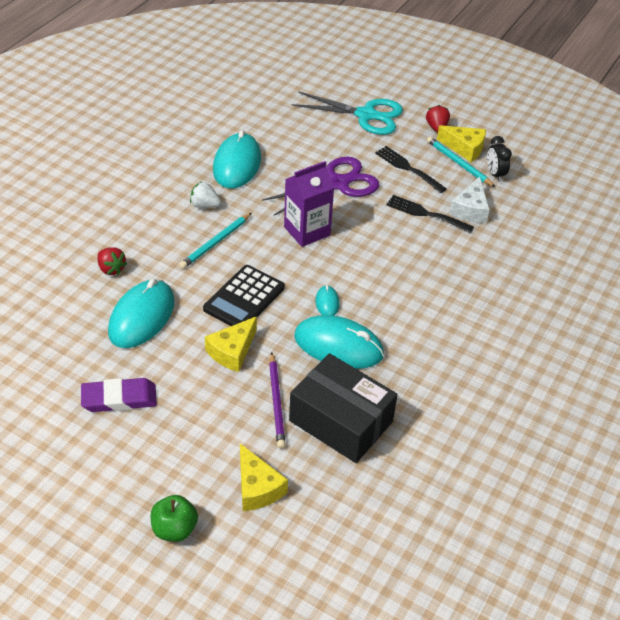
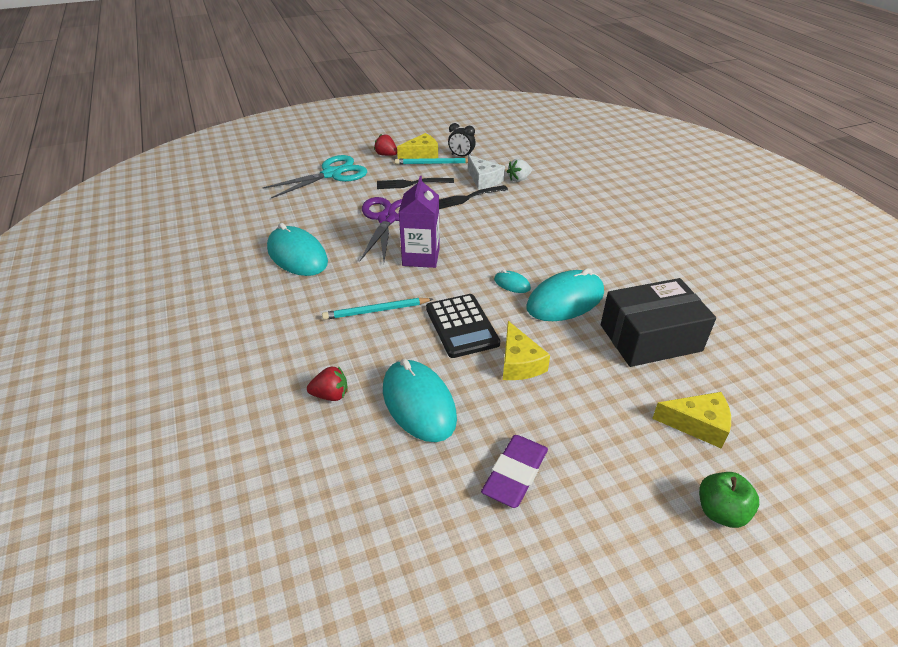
camera: 50 degrees left, 5 degrees down
turquoise pencil [179,213,251,269] -> turquoise pencil turned 90 degrees clockwise [322,298,433,320]
white strawberry [190,181,221,208] -> white strawberry moved to [507,159,532,182]
purple pencil [269,352,286,449] -> none

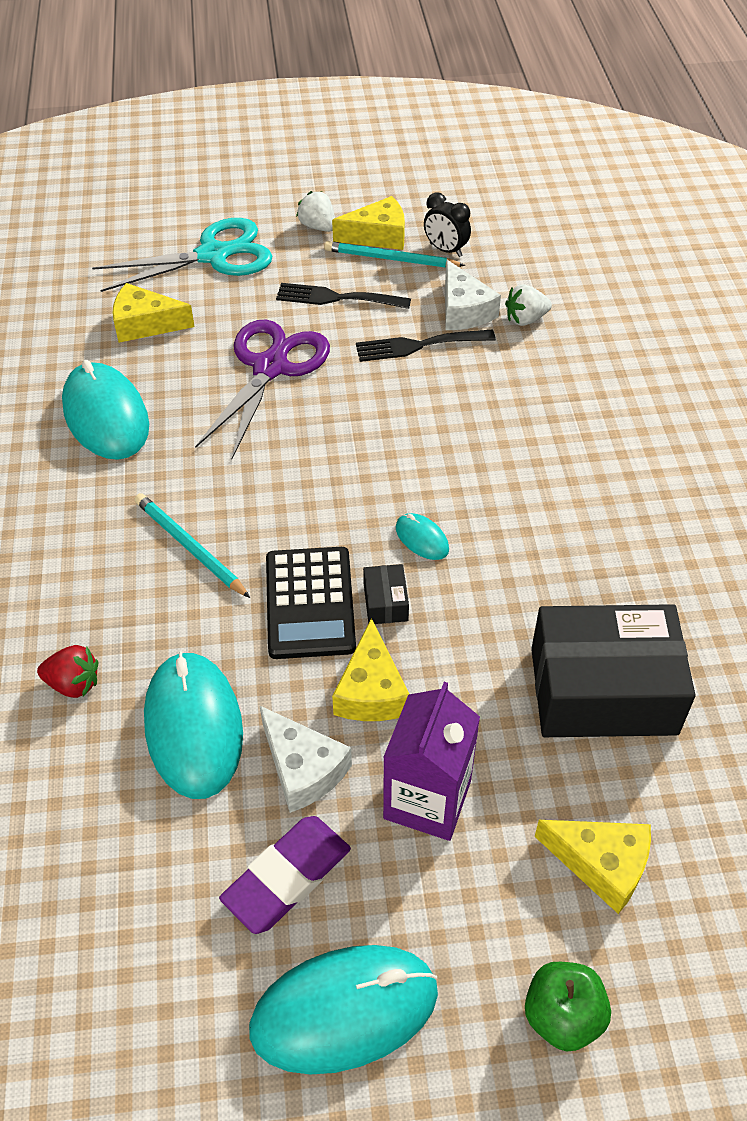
camera: 15 degrees right, 10 degrees up
turquoise pencil [322,298,433,320] -> turquoise pencil turned 45 degrees clockwise [134,493,250,598]
red strawberry [374,134,397,156] -> white strawberry [296,191,335,232]
purple carton [399,176,440,268] -> purple carton moved to [383,682,480,841]
turquoise mouse [526,268,604,321] -> turquoise mouse moved to [249,945,438,1075]
none -> yellow cheese [112,283,195,343]
none -> white cheese [260,706,352,813]
none -> black box [363,564,409,624]

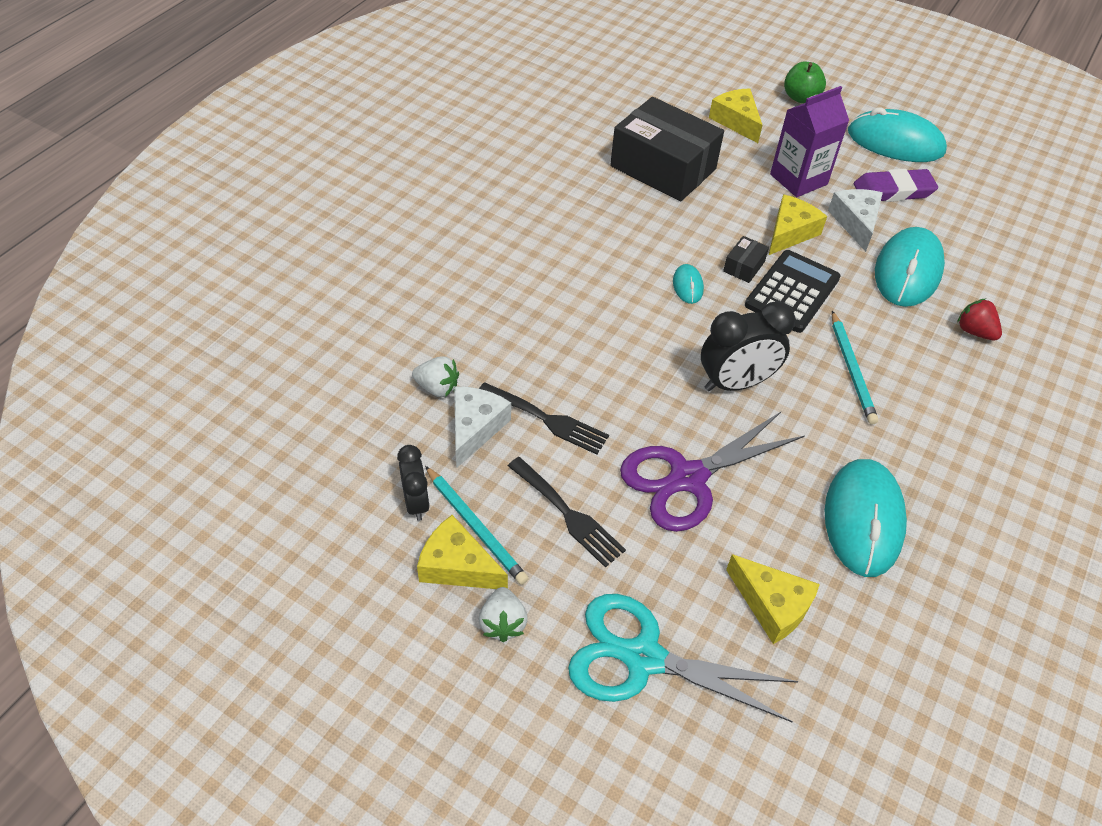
camera: 145 degrees left, 0 degrees up
none -> black clock [701,301,795,391]

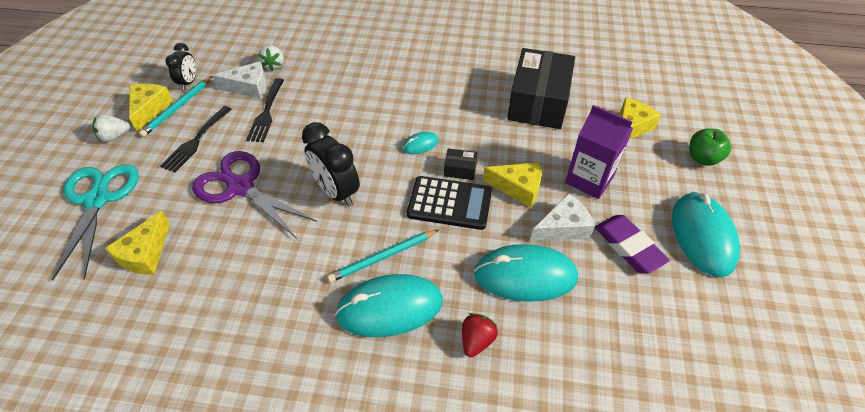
camera: 70 degrees right, 0 degrees up
black clock [397,445,430,521] -> black clock turned 45 degrees counterclockwise [166,43,196,90]
turquoise mouse [825,459,907,577] -> turquoise mouse moved to [335,274,443,337]

